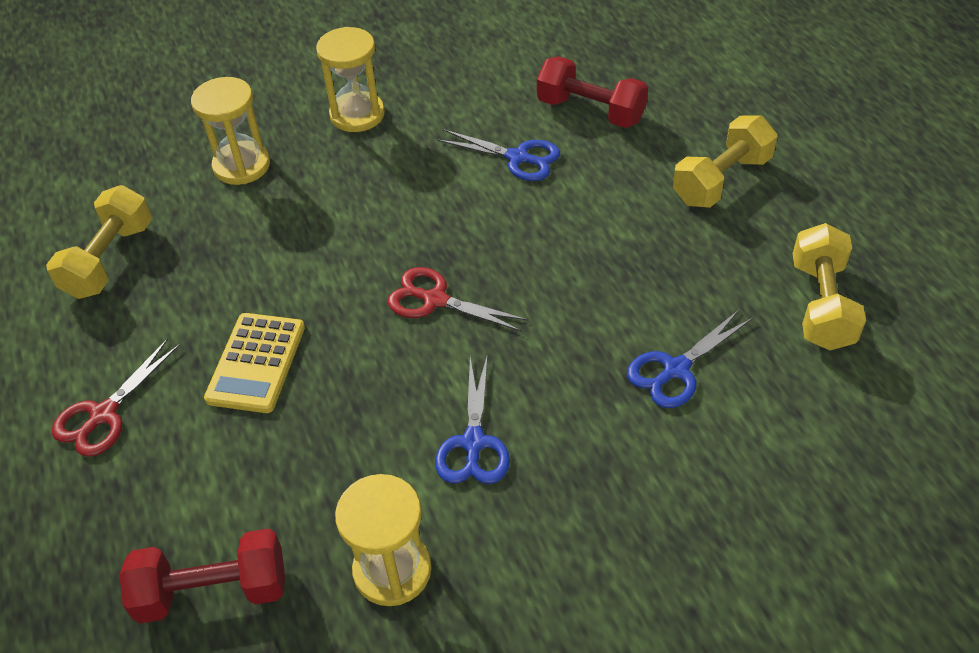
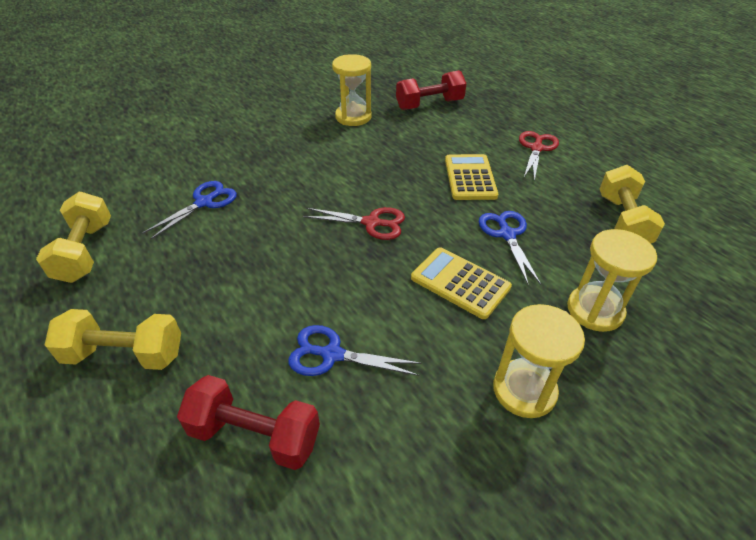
camera: 165 degrees right, 5 degrees down
blue scissors [435,355,510,484] -> blue scissors moved to [479,211,541,285]
yellow dumbbell [673,115,778,208] -> yellow dumbbell turned 60 degrees clockwise [45,309,181,370]
none -> yellow calculator [411,247,512,319]

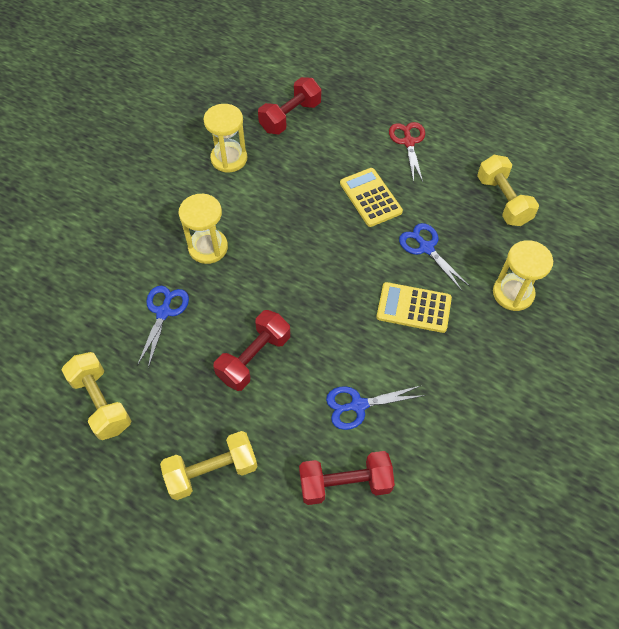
camera: 25 degrees left, 15 degrees up
red scissors [303,207,405,240] -> none
yellow hourglass [493,304,585,418] -> yellow hourglass moved to [179,194,228,264]
none -> red dumbbell [213,310,290,391]

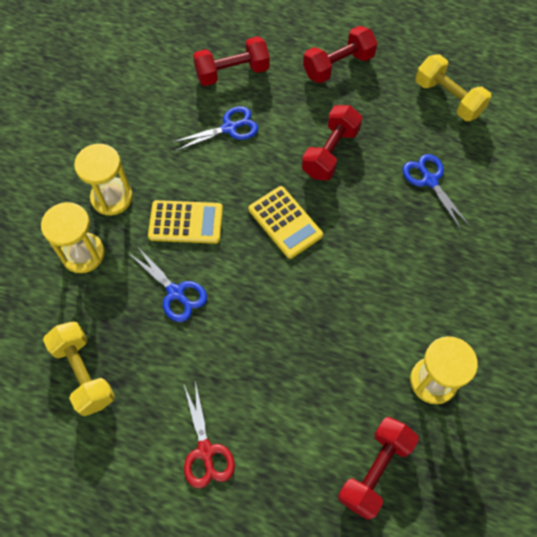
camera: 170 degrees right, 5 degrees up
blue scissors [137,286,189,368] -> blue scissors turned 150 degrees clockwise [402,154,470,230]
yellow dumbbell [160,431,258,500] -> red dumbbell [303,26,378,83]
yellow hourglass [179,194,228,264] -> yellow hourglass moved to [74,144,133,215]
yellow calculator [340,168,403,227] -> yellow calculator moved to [248,186,323,259]

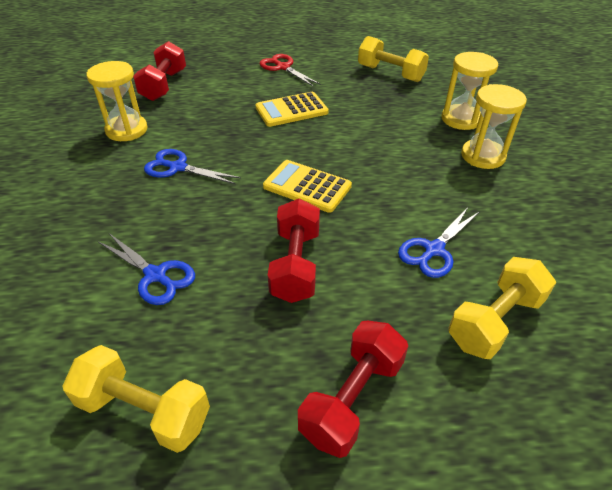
camera: 155 degrees right, 20 degrees down
blue scissors [130,246,207,322] -> blue scissors moved to [144,149,241,184]
yellow calculator [148,200,223,244] -> yellow calculator moved to [255,92,329,127]
red dumbbell [193,36,270,86] -> yellow dumbbell [448,257,556,359]

